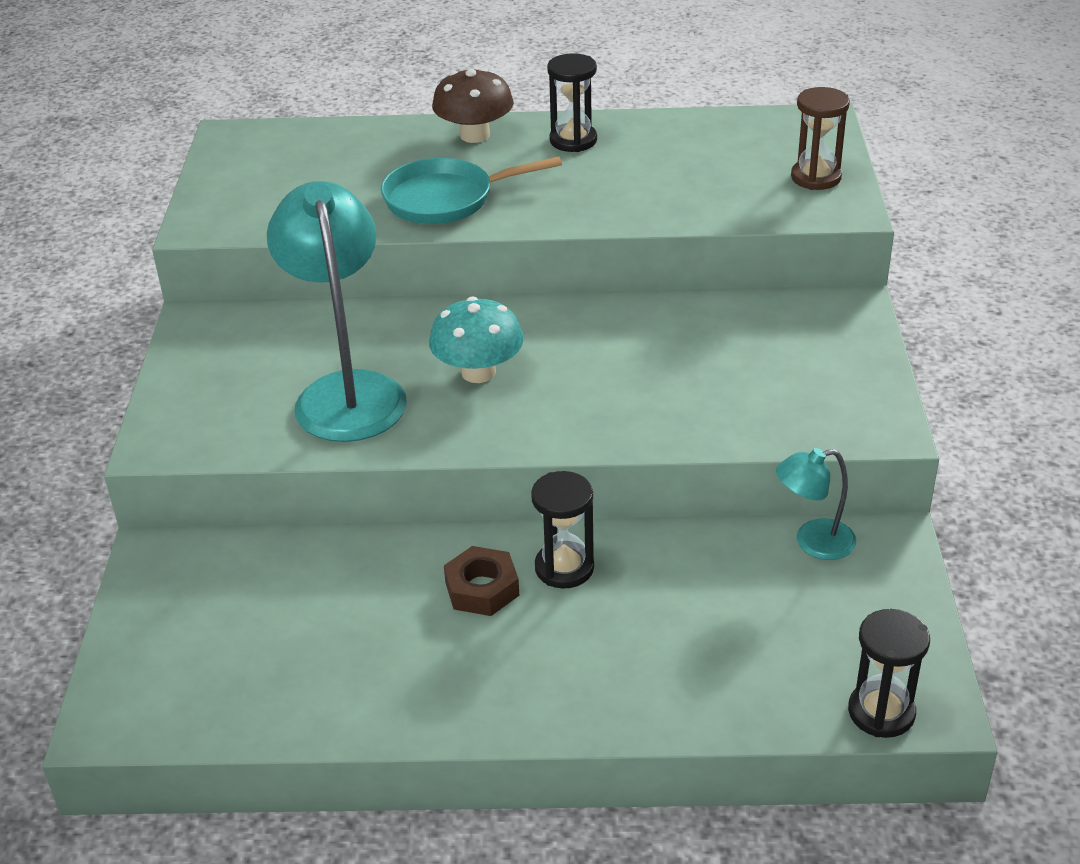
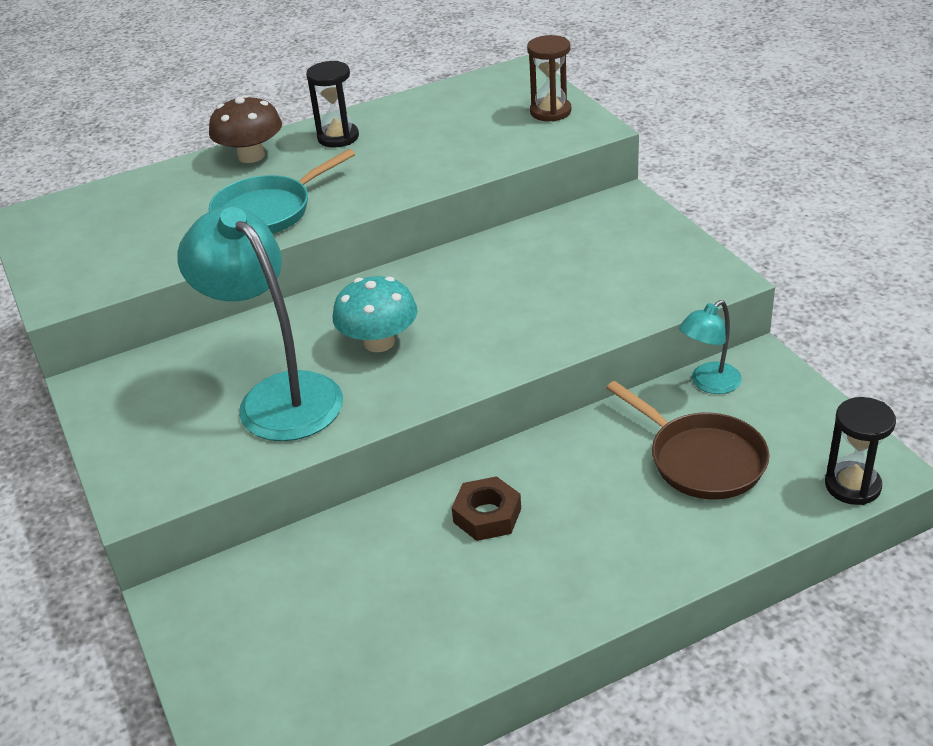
camera: 25 degrees left, 0 degrees up
black hourglass [531,471,594,589] -> none
none -> brown pan [607,381,770,499]

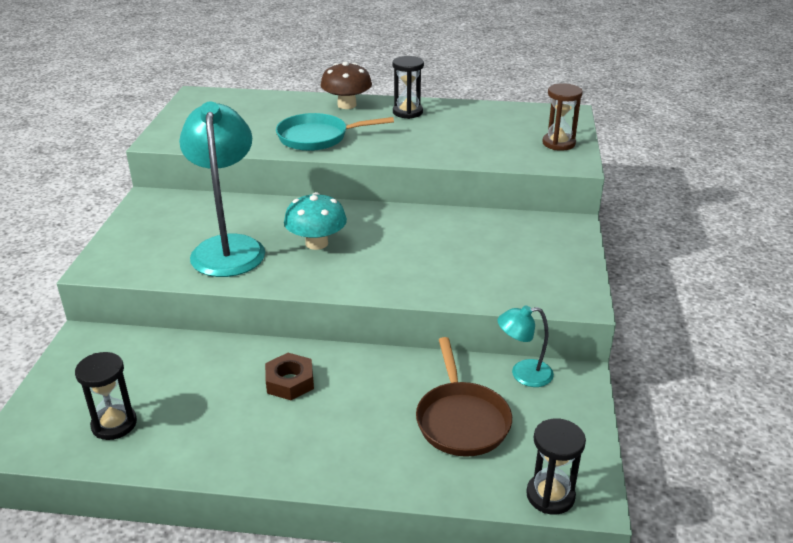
camera: 30 degrees right, 5 degrees down
none -> black hourglass [75,352,137,440]

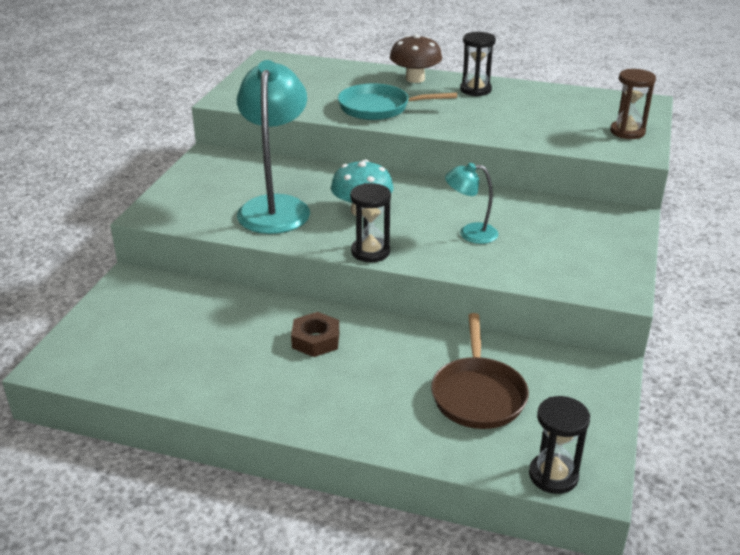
camera: 10 degrees right, 0 degrees up
black hourglass [75,352,137,440] -> black hourglass moved to [350,183,391,262]
turquoise lamp [497,305,554,387] -> turquoise lamp moved to [445,163,498,244]

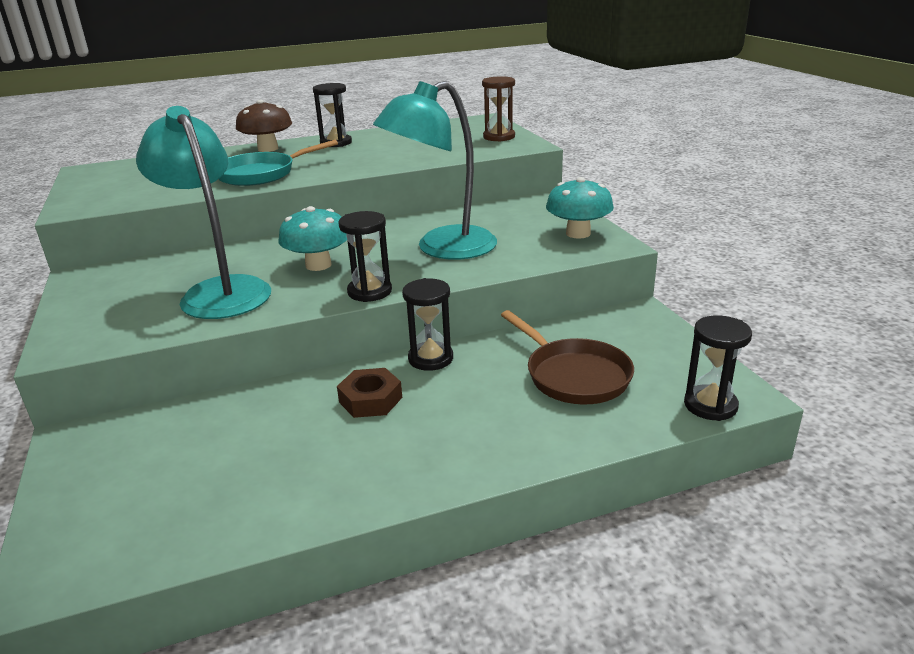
camera: 35 degrees left, 5 degrees down
turquoise lamp [445,163,498,244] -> turquoise lamp [373,81,497,260], size x1.99
none -> black hourglass [402,278,453,371]
none -> turquoise mushroom [546,177,614,239]

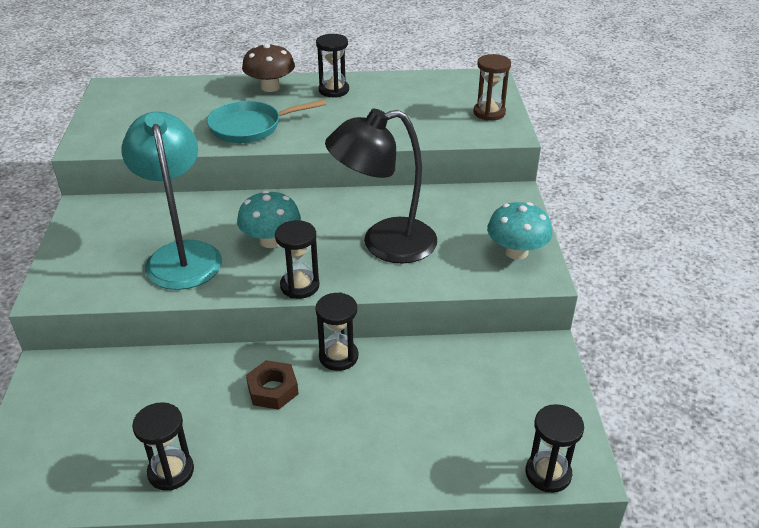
camera: 15 degrees right, 10 degrees up
turquoise lamp [373,81,497,260] -> black lamp [325,109,437,263]
brown pan [501,310,634,404] -> none
none -> black hourglass [132,402,194,491]

